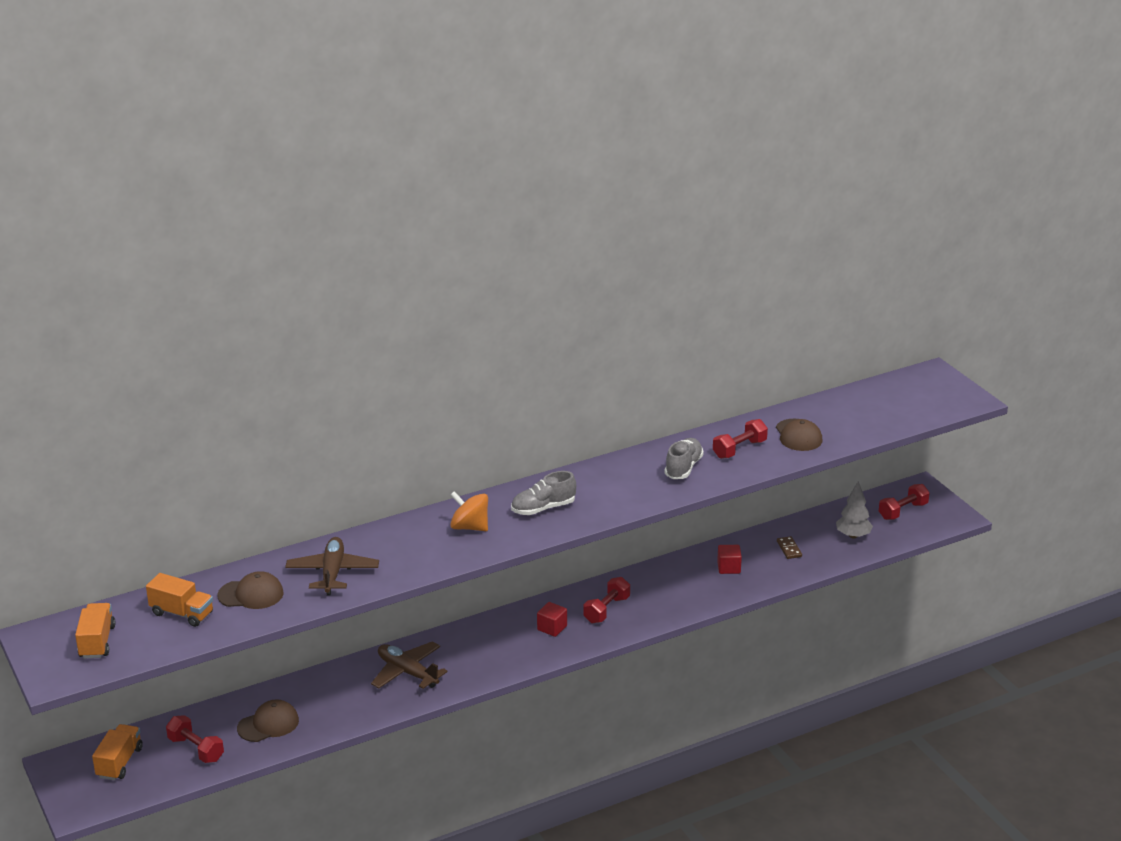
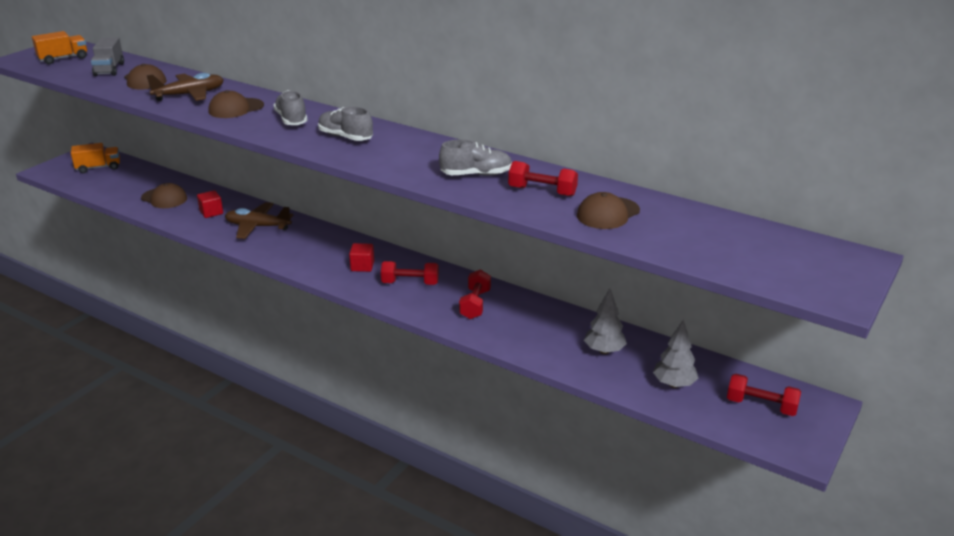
camera: 60 degrees right, 0 degrees up
orange truck [146,573,213,627] -> grey truck [91,37,124,76]
red dumbbell [166,715,224,763] -> red dumbbell moved to [459,269,491,319]
brown plane [371,641,448,689] -> brown plane turned 90 degrees counterclockwise [225,202,293,239]
orange spinning top [450,491,488,531] -> grey shoe [273,90,308,125]
red cube [717,545,742,574] -> red cube moved to [197,190,223,218]
brown domino [777,536,802,559] -> grey tree [584,288,627,354]
none -> brown cap [209,90,264,118]

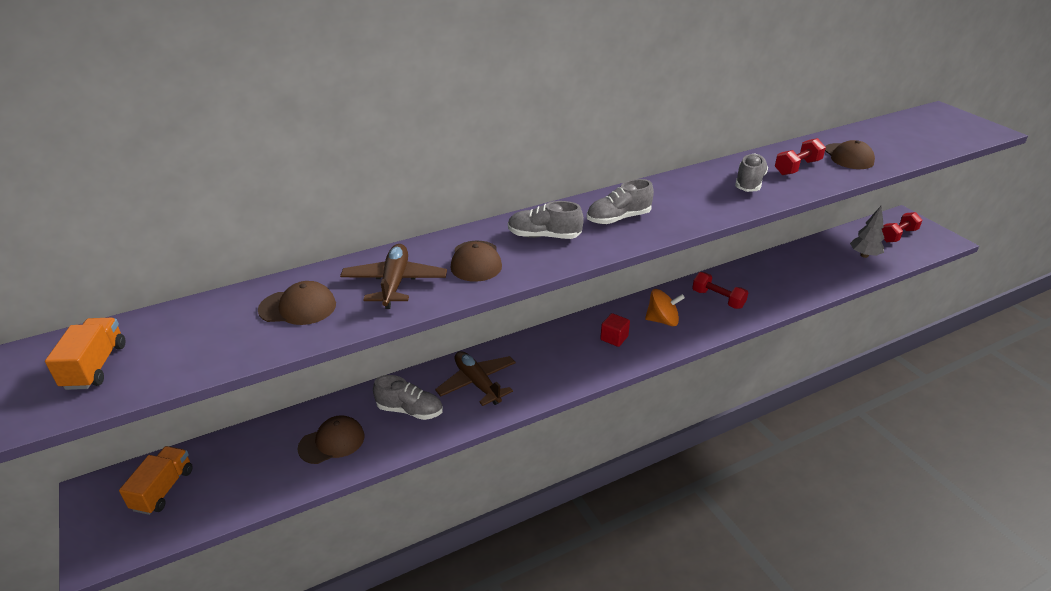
camera: 60 degrees left, 5 degrees up
grey truck [91,37,124,76] -> none
red cube [197,190,223,218] -> grey shoe [373,375,443,420]
brown plane [225,202,293,239] -> brown plane turned 105 degrees clockwise [435,351,516,406]
red dumbbell [381,261,439,285] -> orange spinning top [645,289,685,326]
grey tree [584,288,627,354] -> none

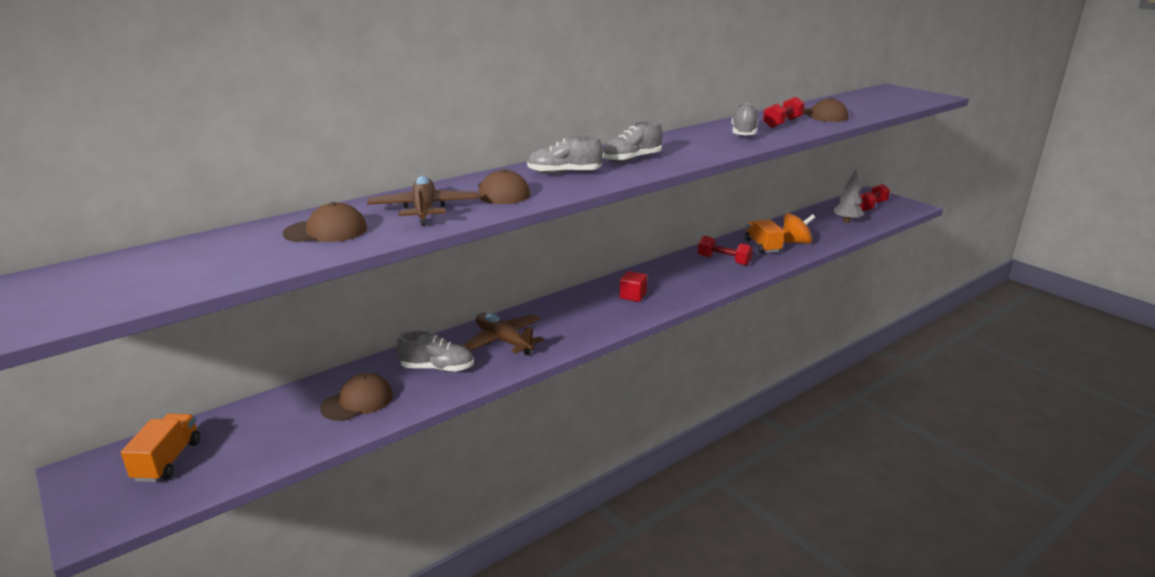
camera: 10 degrees left, 10 degrees down
orange truck [45,318,125,390] -> orange truck moved to [745,219,785,253]
orange spinning top [645,289,685,326] -> orange spinning top moved to [783,213,815,244]

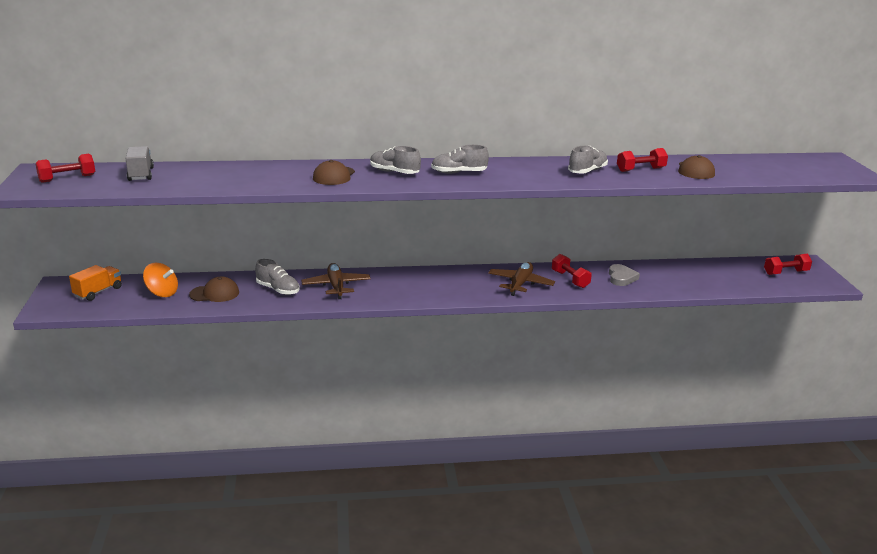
camera: 30 degrees right, 0 degrees up
brown cap [283,202,367,242] -> none
brown plane [367,176,478,226] -> brown plane moved to [488,262,555,296]
red cube [620,271,647,302] -> none
orange truck [745,219,785,253] -> grey heart [609,264,640,286]
orange spinning top [783,213,815,244] -> orange spinning top moved to [143,263,178,297]
grey tree [832,169,864,223] -> none
none -> red dumbbell [36,154,95,183]
none -> grey truck [125,146,154,181]

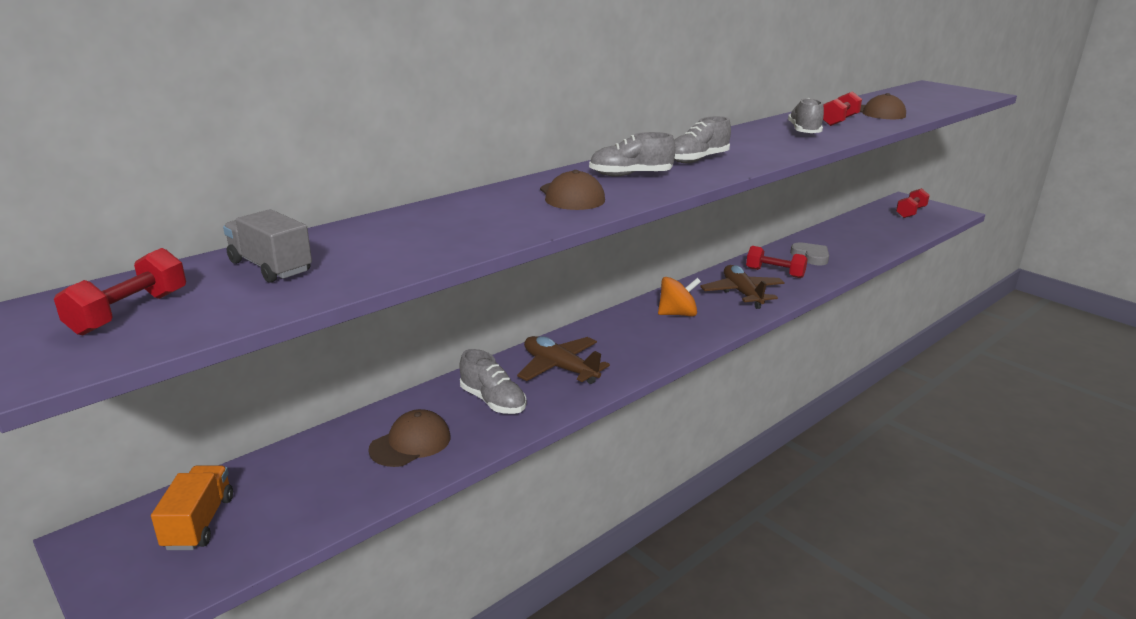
camera: 35 degrees left, 0 degrees up
orange spinning top [143,263,178,297] -> orange spinning top moved to [658,277,701,316]
grey shoe [255,259,300,295] -> grey shoe turned 45 degrees clockwise [460,349,527,414]

